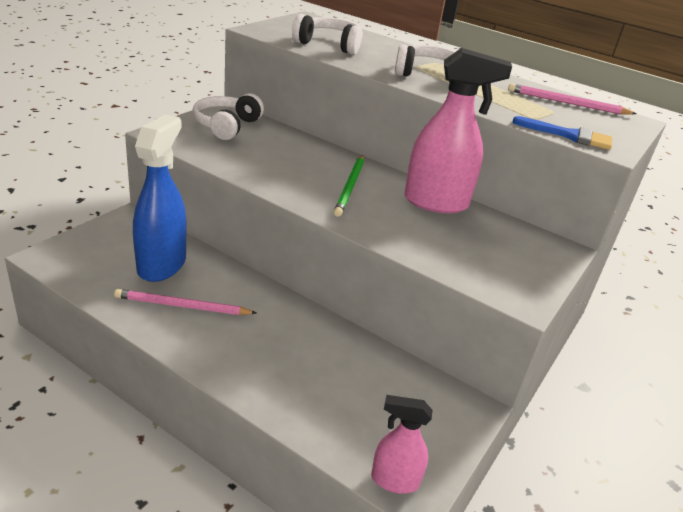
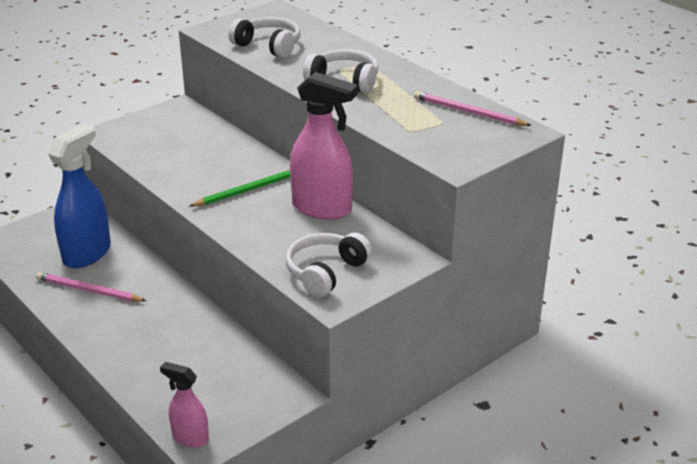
camera: 20 degrees right, 0 degrees up
white headphones [192,93,264,140] -> white headphones moved to [286,233,372,297]
green pencil [334,155,364,217] -> green pencil turned 150 degrees counterclockwise [189,170,290,207]
blue brush [512,116,612,150] -> none

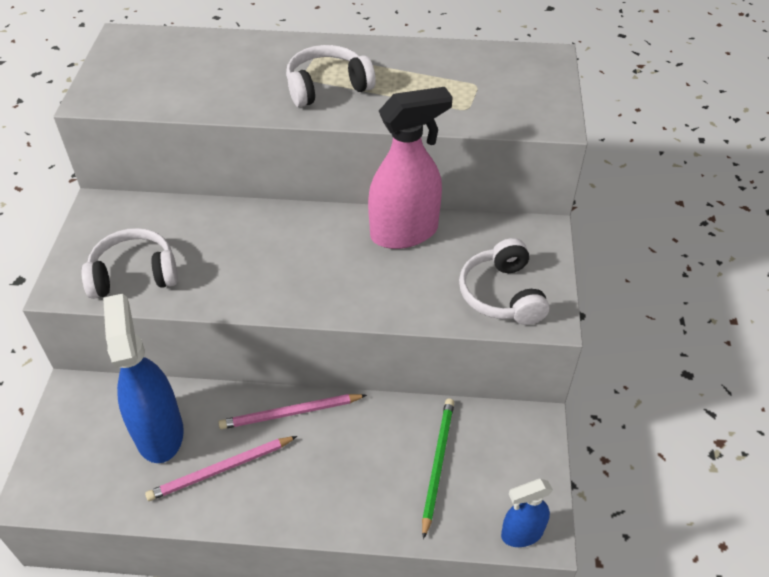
camera: 45 degrees left, 15 degrees up
pink spray bottle [160,362,209,448] -> blue spray bottle [501,479,553,547]
green pencil [189,170,290,207] -> green pencil moved to [422,398,454,539]
white headphones [228,17,301,58] -> white headphones moved to [81,228,178,299]
pink pencil [414,91,532,126] -> pink pencil moved to [218,394,367,429]

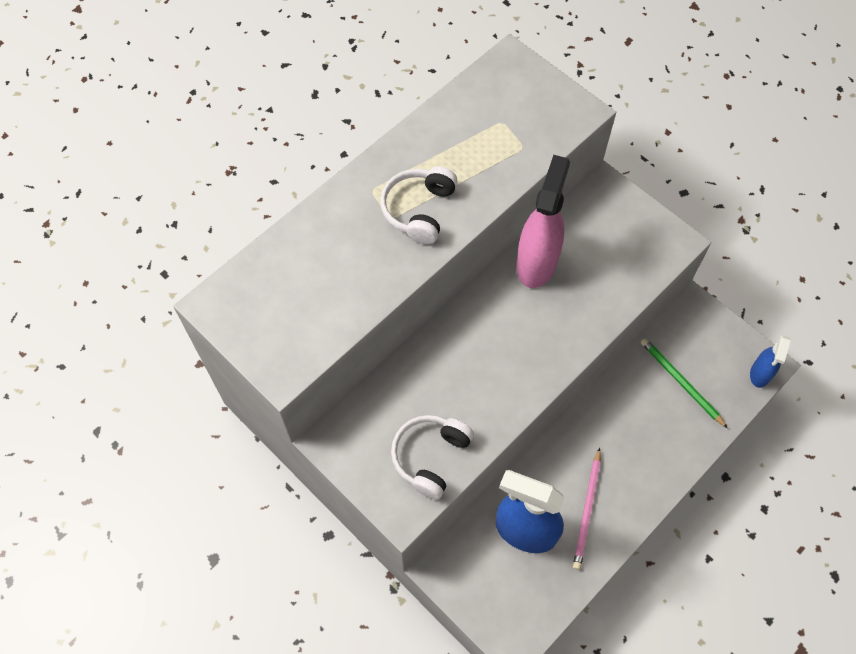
camera: 50 degrees left, 15 degrees up
pink pencil [218,394,367,429] -> none
white headphones [459,238,549,325] -> none

